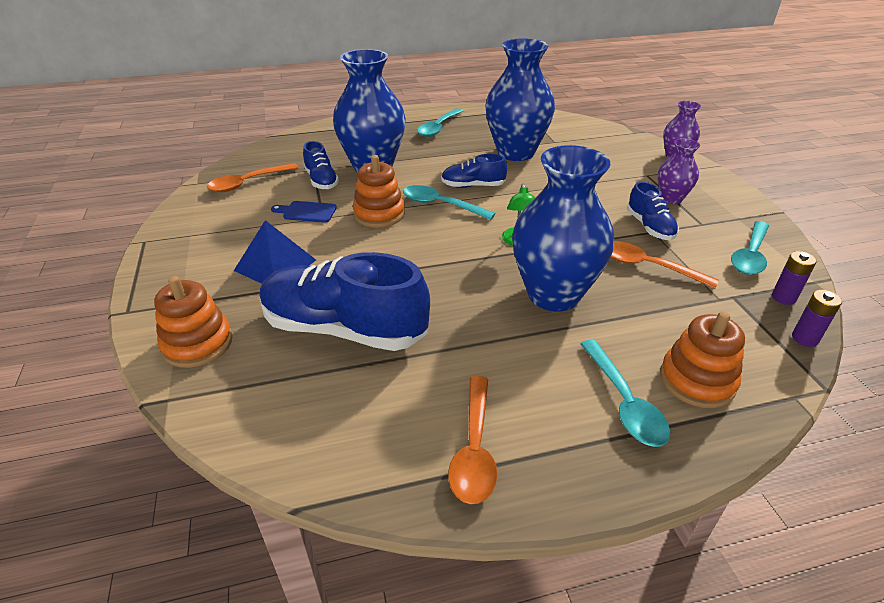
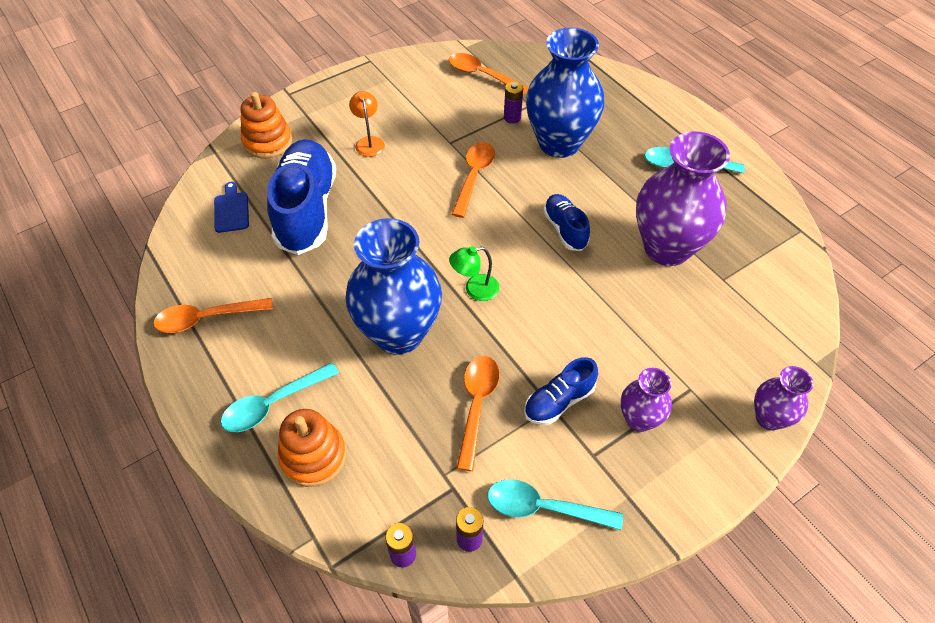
camera: 70 degrees right, 15 degrees up
blue pyramid [234,220,316,284] -> orange lamp [349,91,385,157]
blue cutting board [271,201,337,223] -> blue cutting board moved to [214,182,249,233]
blue shoe [303,141,339,189] -> purple battery [504,82,523,124]
orange stacking toy [353,155,405,228] -> orange spoon [452,142,495,218]
turquoise spoon [403,185,496,220] -> none
blue vase [485,38,555,161] -> purple vase [636,131,730,266]

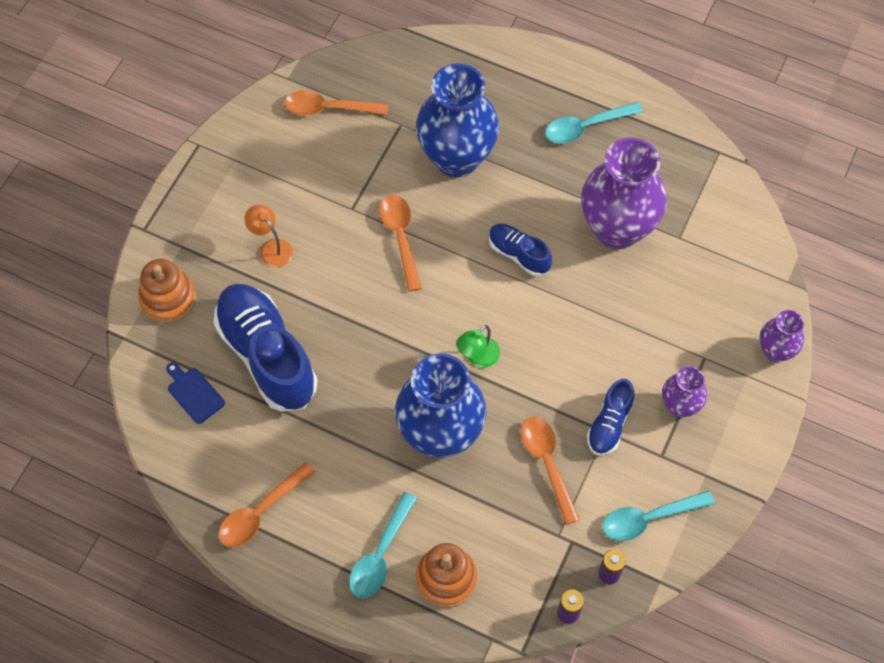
camera: 30 degrees left, 10 degrees up
purple battery [504,82,523,124] -> none

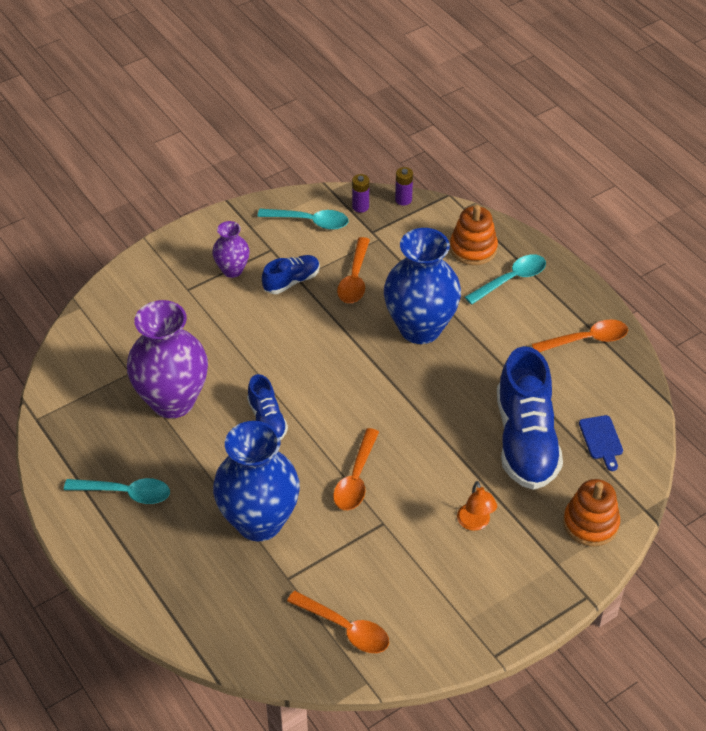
camera: 150 degrees left, 15 degrees down
green lamp [456,325,500,368] -> none
purple vase [759,310,804,362] -> none

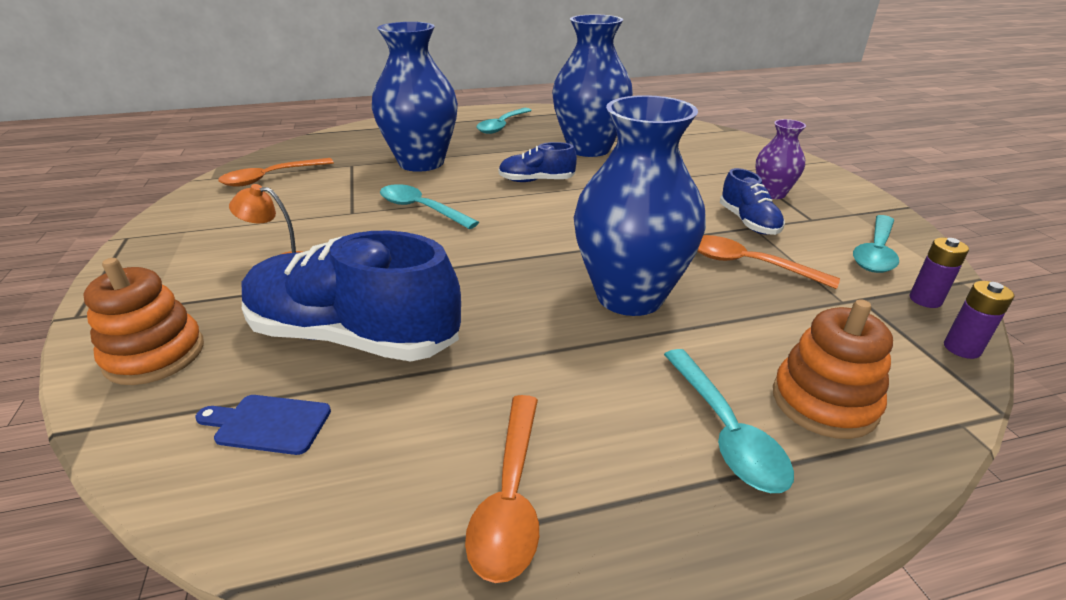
camera: 110 degrees right, 15 degrees down
purple vase [127,300,208,419] -> blue vase [552,14,633,157]
orange spoon [333,428,379,510] -> turquoise spoon [380,184,479,229]

